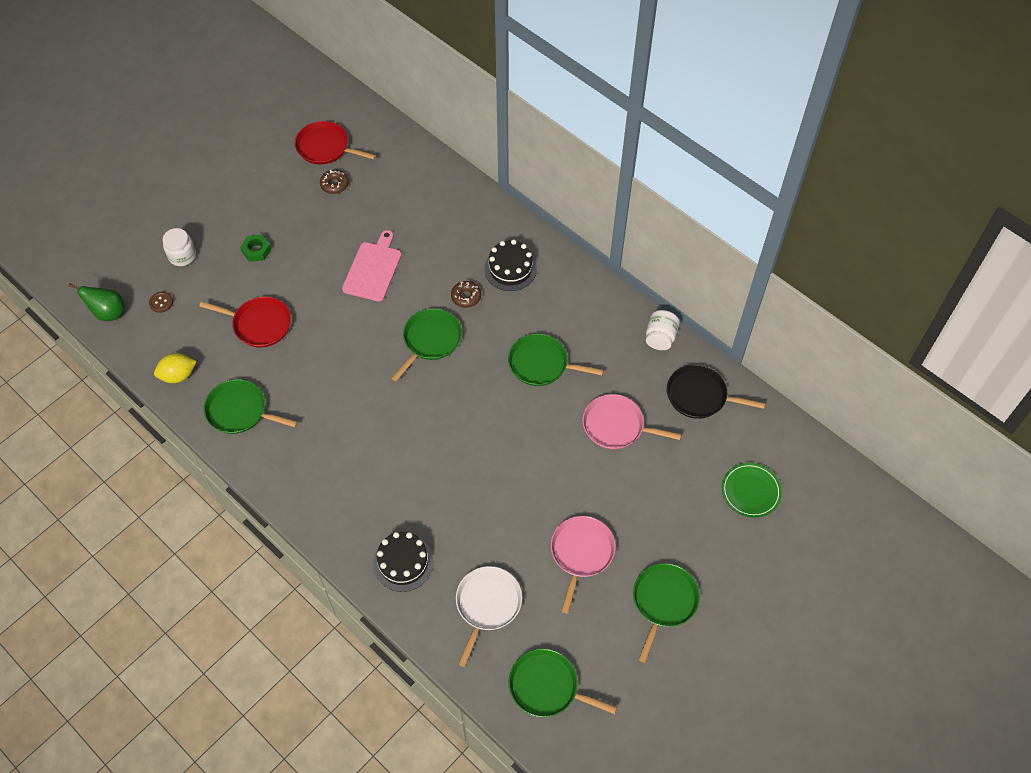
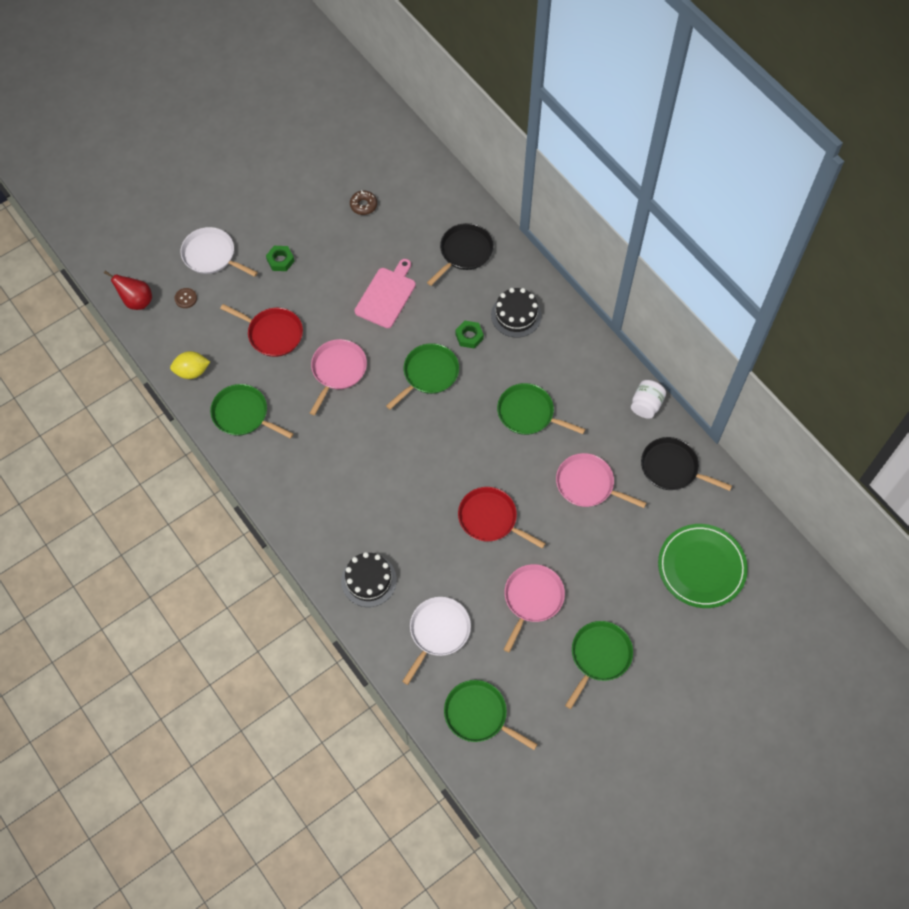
camera: 10 degrees right, 5 degrees up
green pear [68,283,125,321] -> red pear [104,270,152,310]
white jar [163,228,196,266] -> white pan [181,227,258,277]
red pan [295,121,376,164] -> red pan moved to [458,487,546,549]
brown donut [451,281,481,308] -> green nut [455,321,484,348]
green plate [722,463,782,518] -> green plate [658,524,748,608], size x1.58
none -> pink pan [310,339,367,415]
none -> black pan [427,223,494,286]

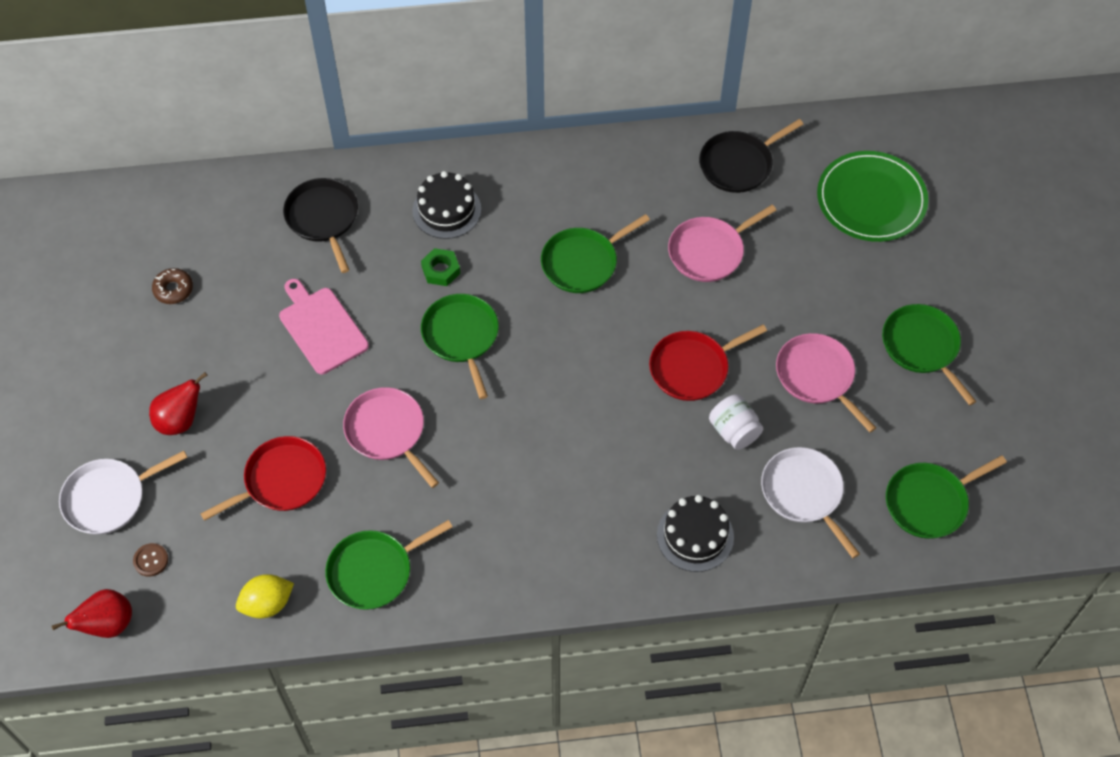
camera: 60 degrees left, 5 degrees down
yellow lemon [170,351,210,379] -> yellow lemon turned 45 degrees clockwise [236,574,294,618]
green nut [266,246,294,271] -> red pear [149,372,208,435]
white jar [631,380,666,419] -> white jar moved to [709,394,763,450]

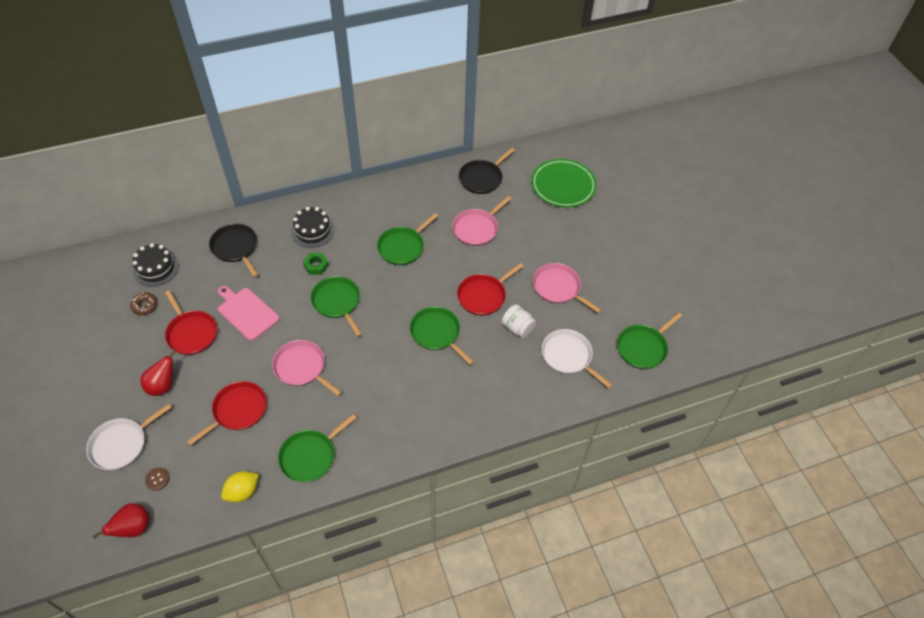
camera: 15 degrees left, 5 degrees down
black cake [657,495,734,572] -> black cake moved to [132,243,179,287]
green pan [882,304,977,406] -> green pan moved to [410,307,474,365]
none -> red pan [165,290,217,355]

